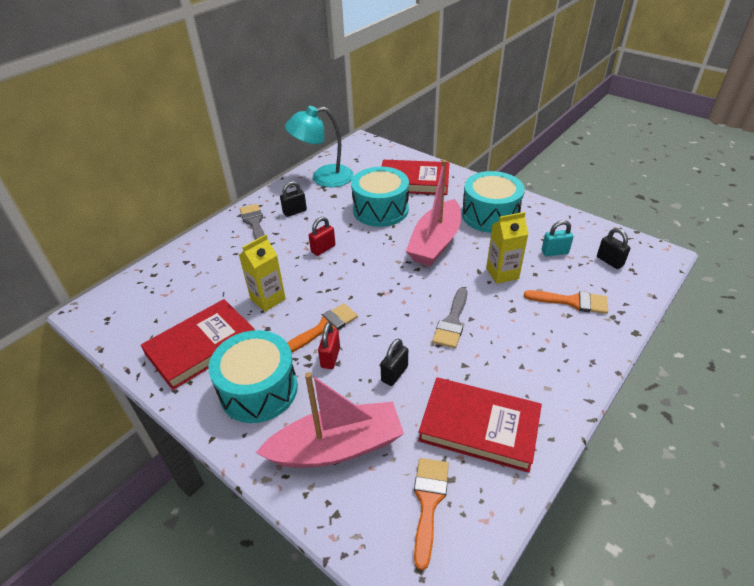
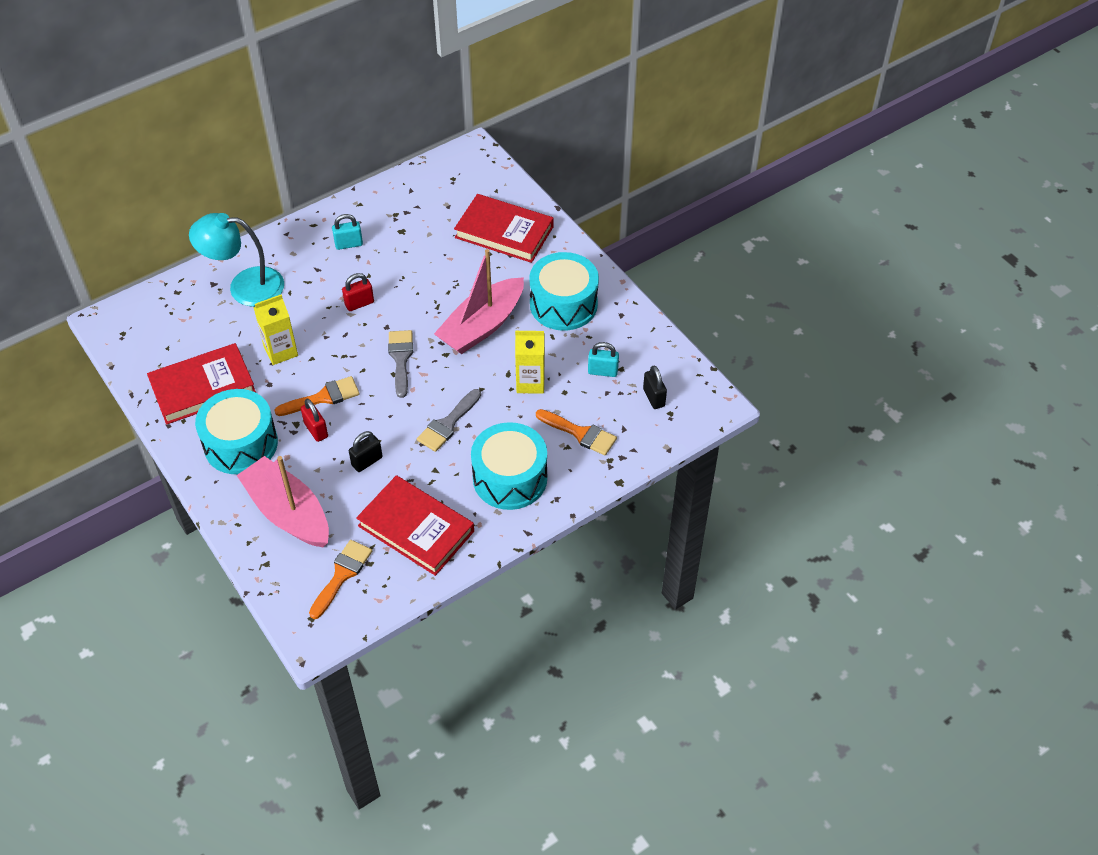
camera: 15 degrees right, 10 degrees up
grey brush [240,204,265,240] -> grey brush moved to [388,330,413,398]
pink boat [256,372,404,468] -> pink boat turned 135 degrees counterclockwise [237,456,329,547]
black padlock [280,181,307,217] -> turquoise padlock [332,214,363,250]
turquoise lamp [285,106,354,187] -> turquoise lamp moved to [189,213,284,307]
red padlock [318,322,340,369] -> red padlock turned 60 degrees counterclockwise [301,399,328,442]
turquoise drum [351,167,409,227] -> turquoise drum moved to [471,422,547,510]

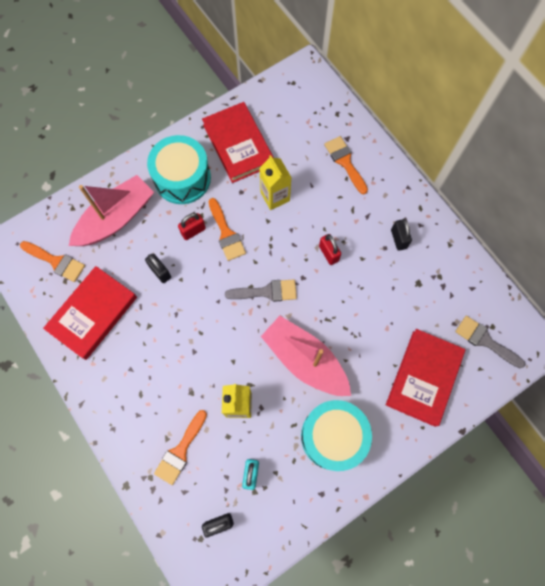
camera: 90 degrees right, 20 degrees up
turquoise lamp [189,213,284,307] -> orange brush [324,136,368,194]
turquoise padlock [332,214,363,250] -> black padlock [391,219,412,251]
grey brush [417,389,481,452] -> grey brush moved to [455,316,525,368]
turquoise drum [471,422,547,510] -> none

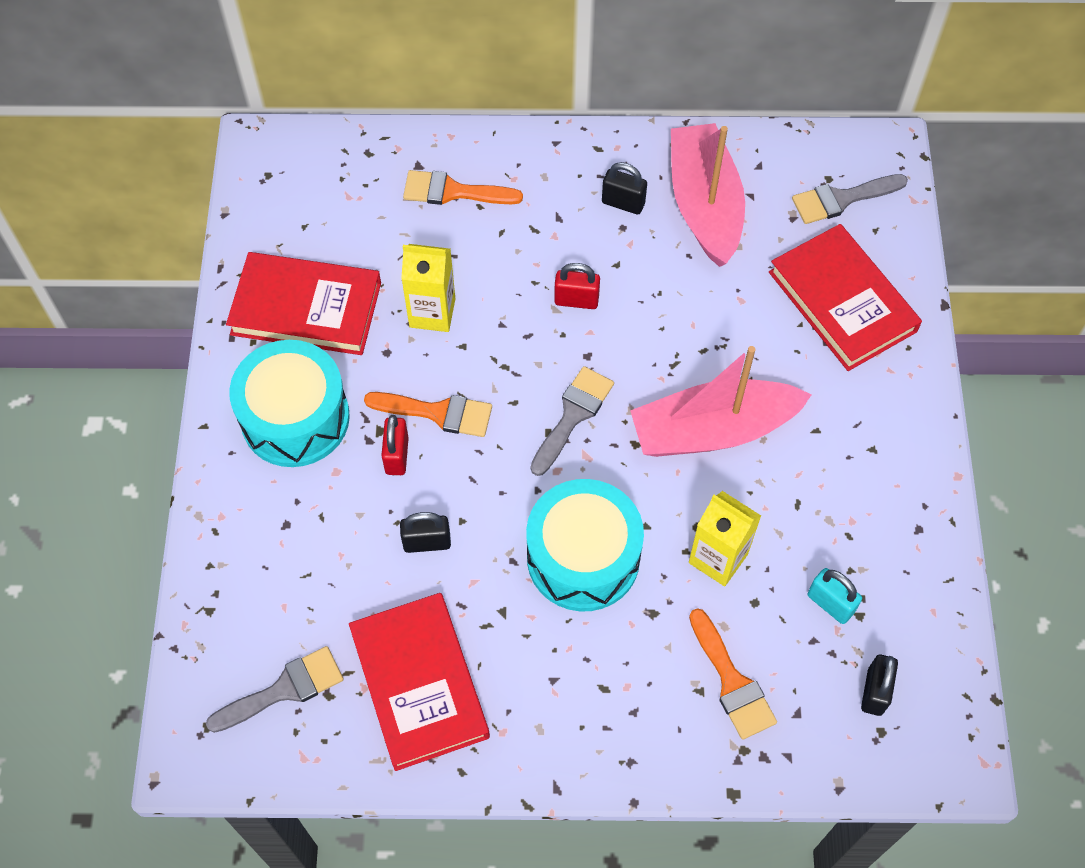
camera: 55 degrees left, 10 degrees down
orange brush [20,241,85,282] -> grey brush [206,646,344,733]
pink boat [69,175,154,246] -> pink boat moved to [671,123,745,267]
turquoise drum [301,400,372,471] -> turquoise drum moved to [526,479,644,612]

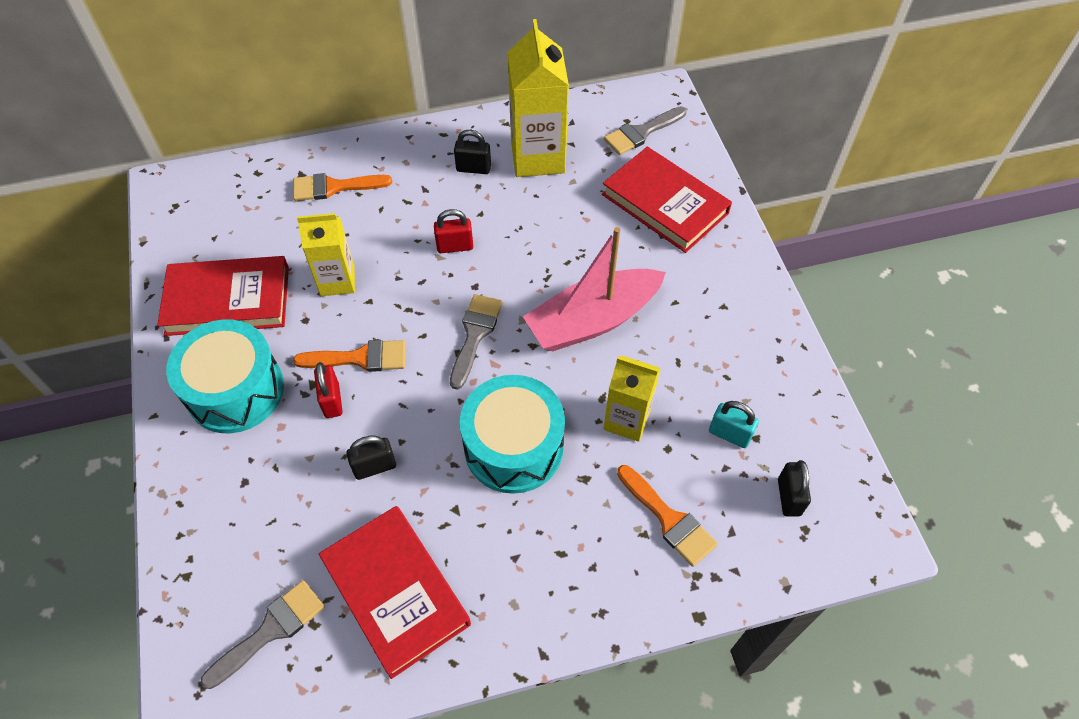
camera: 15 degrees left, 5 degrees down
pink boat [671,123,745,267] -> yellow carton [508,19,569,177]

